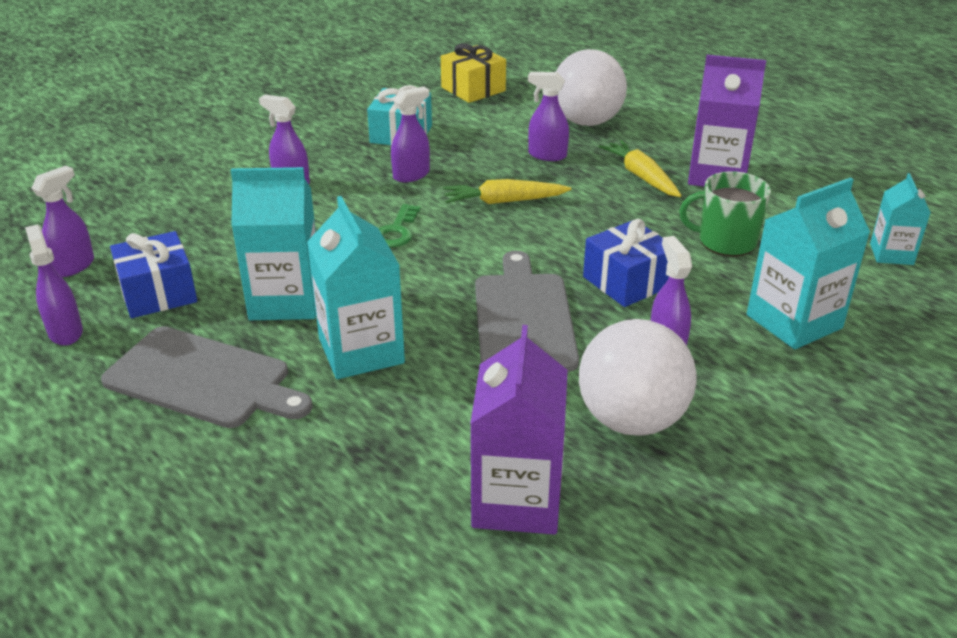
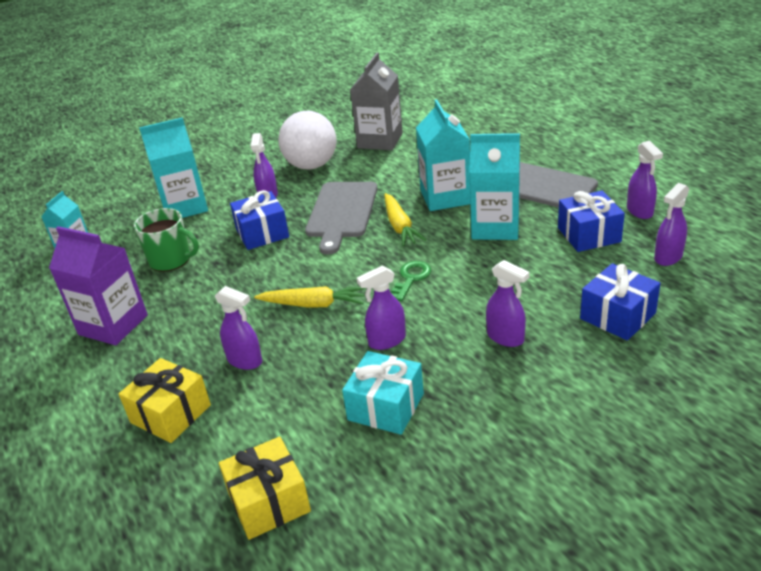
camera: 165 degrees left, 0 degrees up
purple carton [470,325,568,535] -> grey carton [350,53,403,150]
white ball [556,49,627,126] -> yellow gift [119,358,211,443]
yellow carrot [599,140,682,197] -> yellow carrot moved to [384,193,426,246]
none -> blue gift [580,263,661,340]

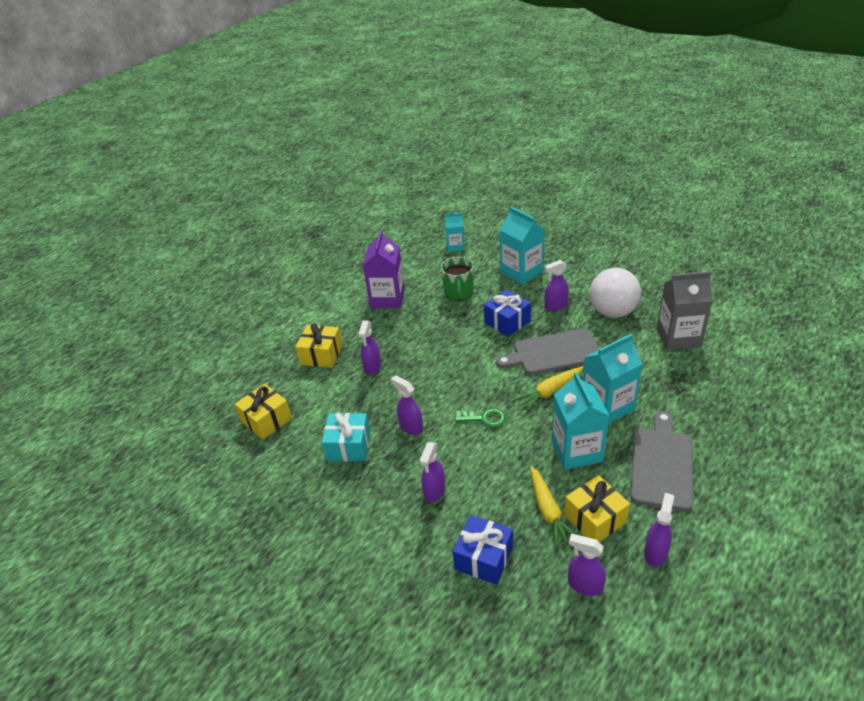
camera: 70 degrees right, 5 degrees up
yellow carrot [254,286,366,308] -> yellow carrot moved to [530,466,574,547]
blue gift [558,191,625,252] -> yellow gift [564,475,630,542]
purple spray bottle [627,141,663,219] -> purple spray bottle turned 150 degrees clockwise [644,493,674,567]

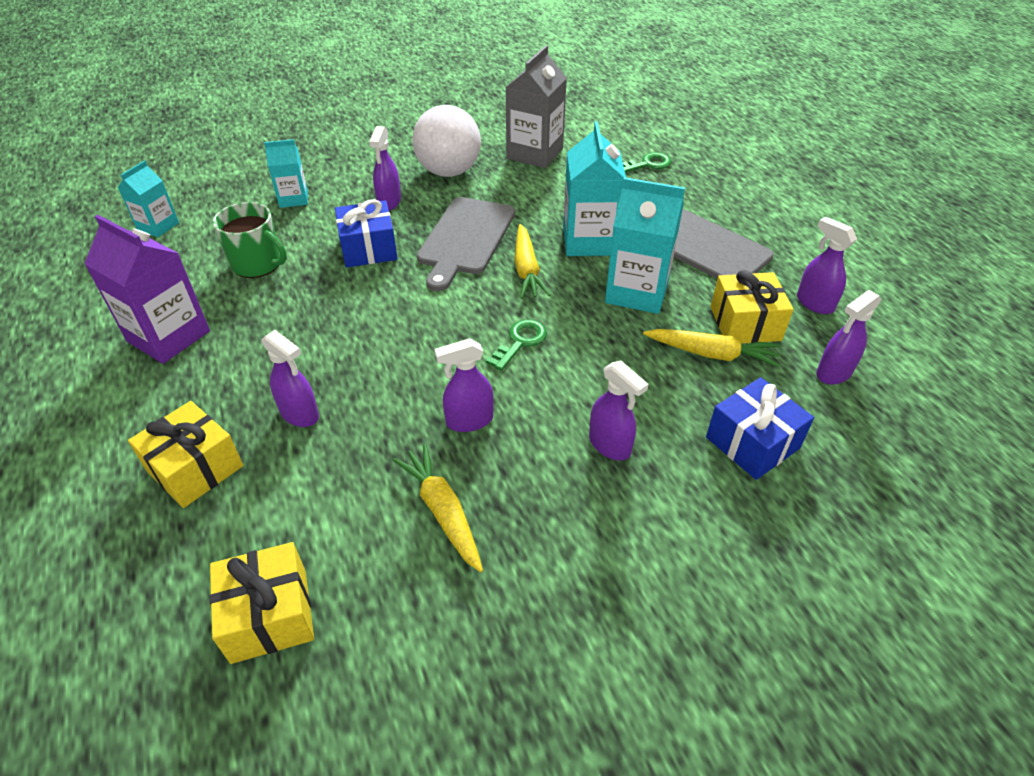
camera: 65 degrees left, 5 degrees up
turquoise gift [322,412,370,462] -> yellow carrot [393,444,483,573]
turquoise carton [499,207,545,285] -> turquoise carton [264,139,308,208], size x0.59
none -> green key [623,152,672,172]

